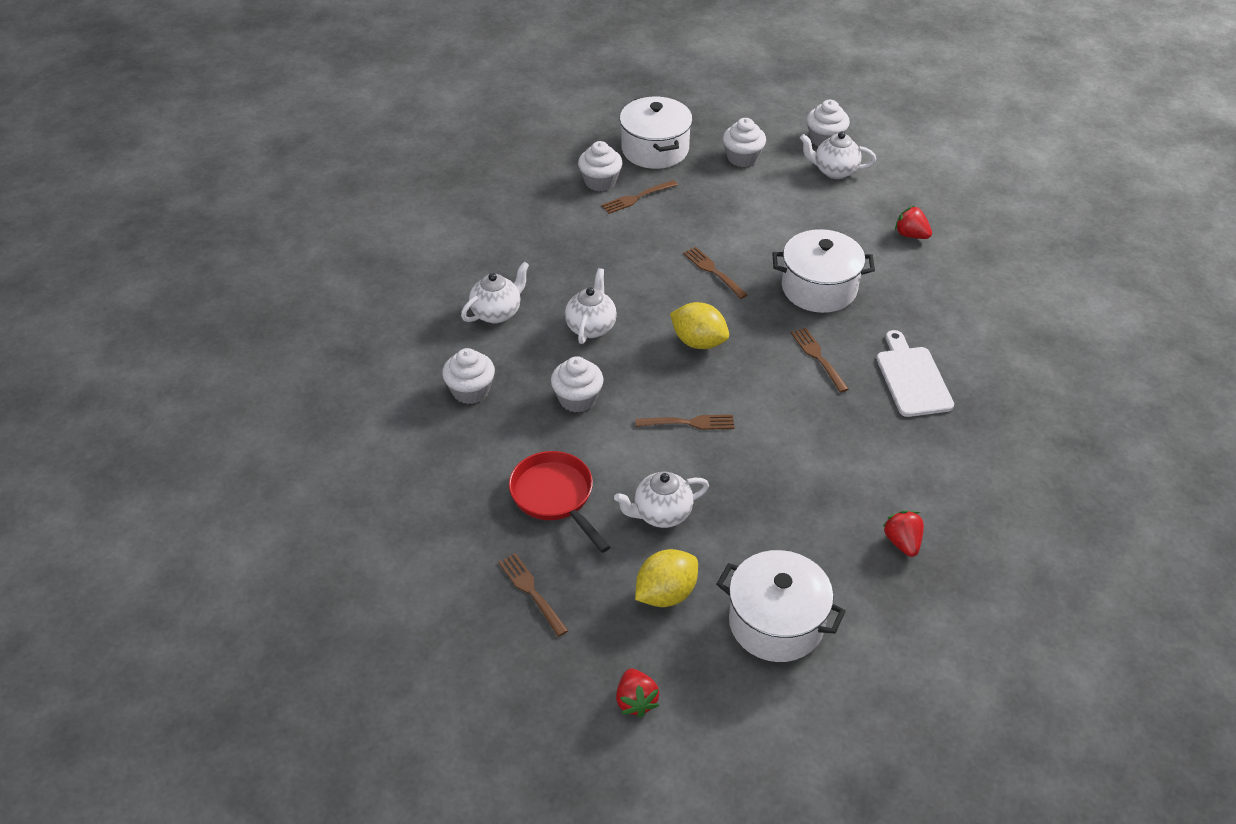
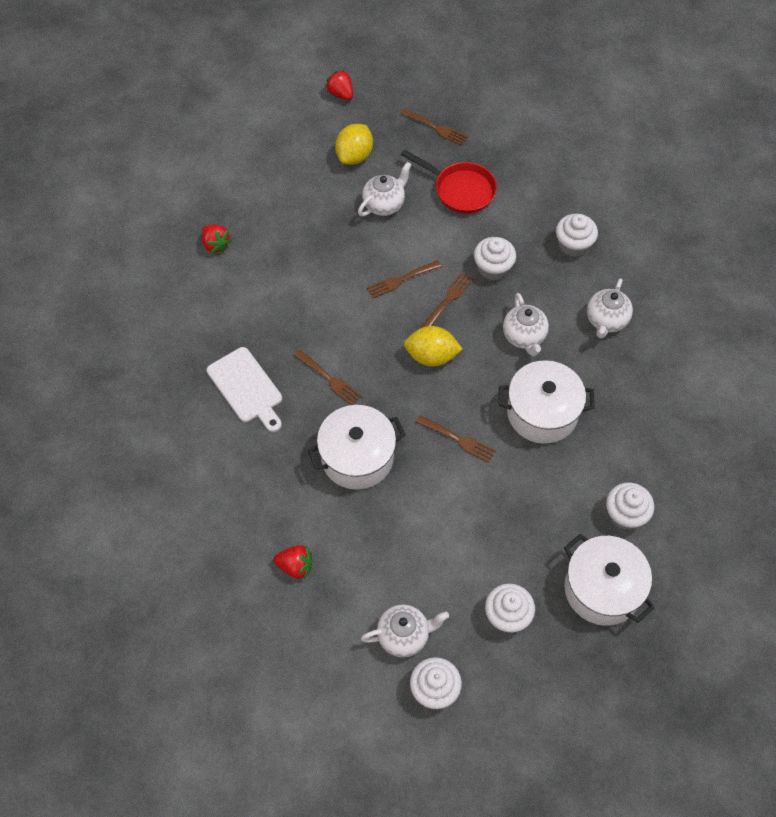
camera: 155 degrees right, 15 degrees up
brown fork [601,180,678,214] -> brown fork moved to [420,272,473,328]
white pot [716,550,846,662] -> white pot moved to [499,360,595,444]

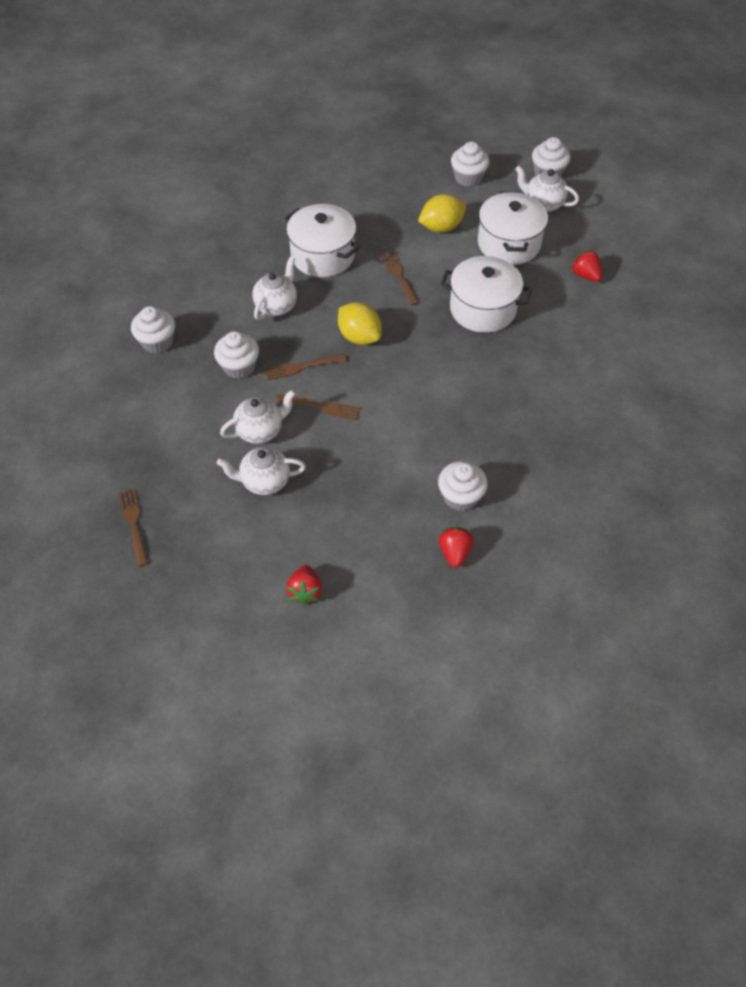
camera: 140 degrees left, 5 degrees down
white cutting board [207,347,282,432] -> none
brown fork [294,350,362,405] -> none
red strawberry [325,70,353,100] -> red strawberry moved to [286,565,322,606]
yellow lemon [335,124,373,165] -> yellow lemon moved to [418,194,466,233]
red pan [401,149,497,214] -> none
white pot [564,534,655,626] -> white pot moved to [478,192,548,265]
white teapot [587,278,633,338] -> white teapot moved to [220,390,296,444]
white cupcake [606,483,654,530] -> white cupcake moved to [438,461,488,511]

